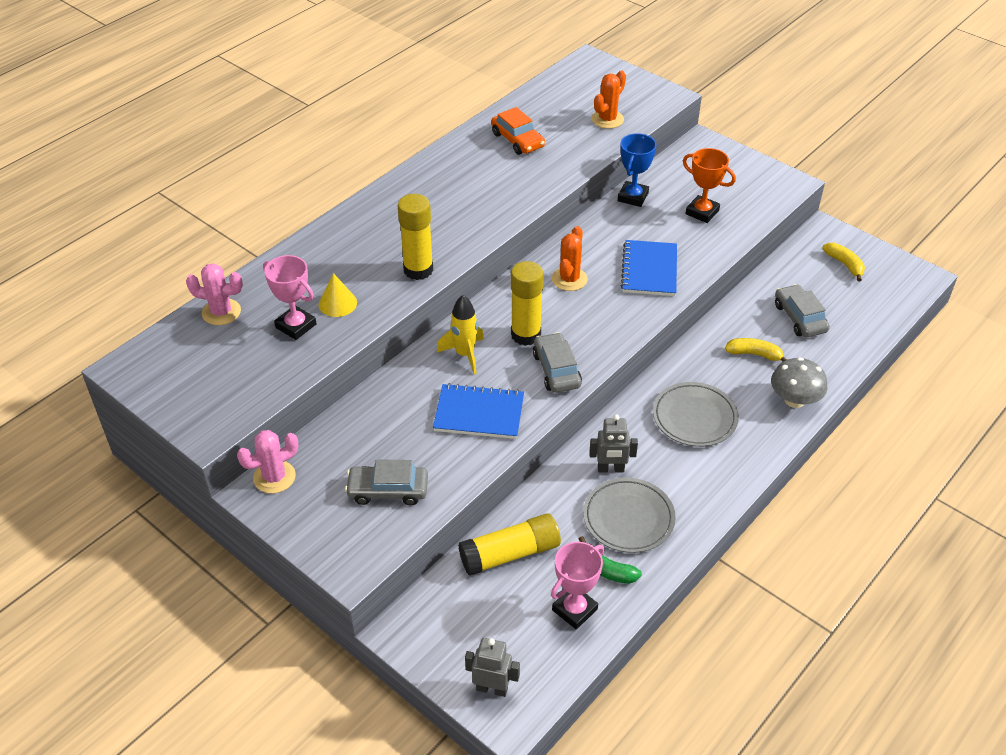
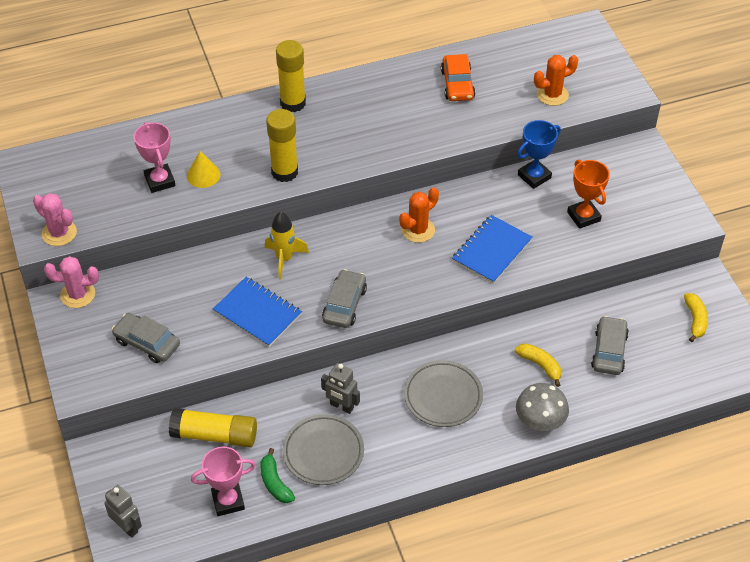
camera: 30 degrees right, 5 degrees up
pink cactus [186,263,243,325] -> pink cactus moved to [33,193,77,246]
yellow glue stick [511,261,544,346] -> yellow glue stick moved to [276,40,306,112]

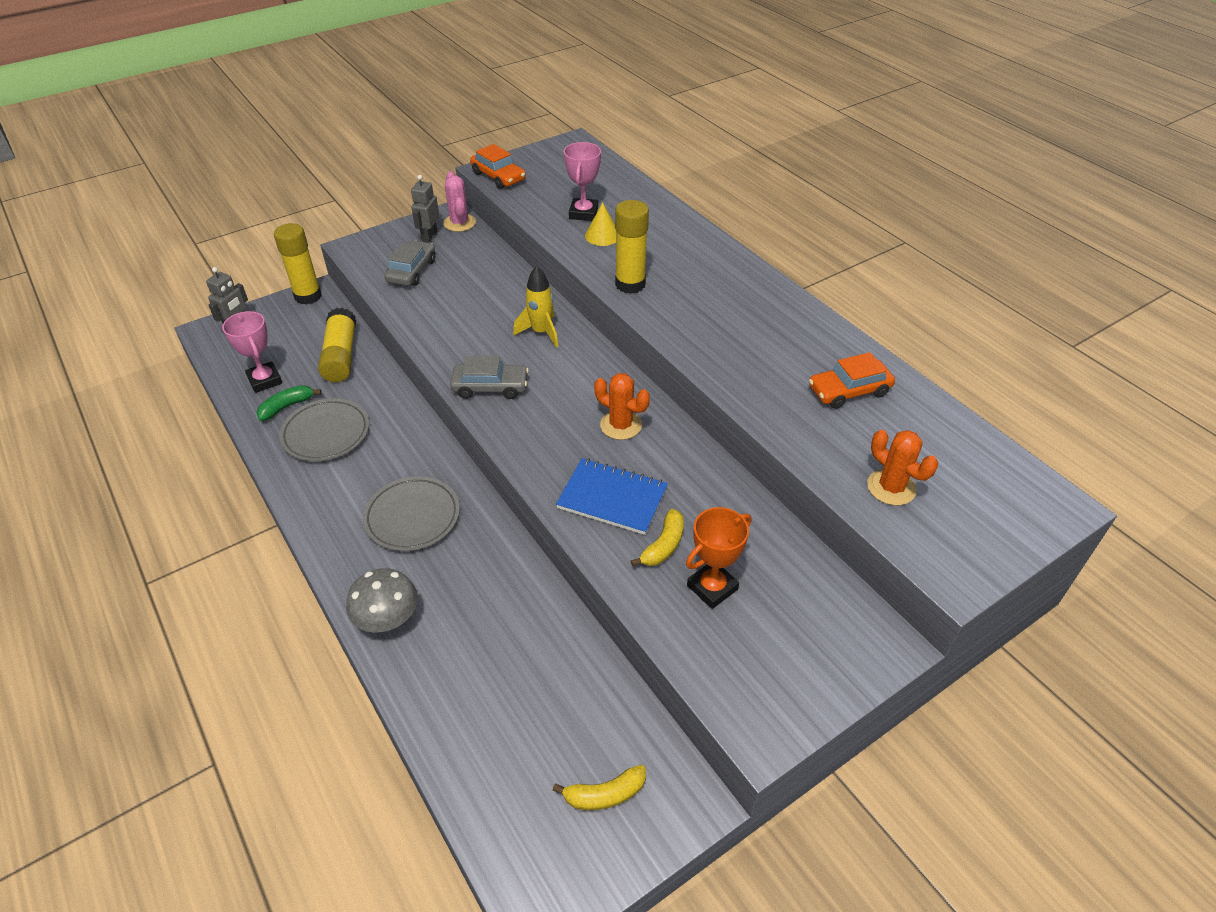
camera: 75 degrees right, 5 degrees down
pink cactus [33,193,77,246] -> orange car [470,144,526,189]
pink trophy [134,122,176,193] -> pink trophy turned 45 degrees counterclockwise [564,142,601,221]
blue notebook [213,277,302,347] -> none
yellow glue stick [276,40,306,112] -> yellow glue stick moved to [274,223,322,305]
grey robot [321,363,360,414] -> grey robot moved to [411,175,439,243]
yellow banana [515,344,561,387] -> yellow banana moved to [631,509,684,566]
blue trophy [517,120,561,189] -> none
grey car [591,316,629,375] -> none

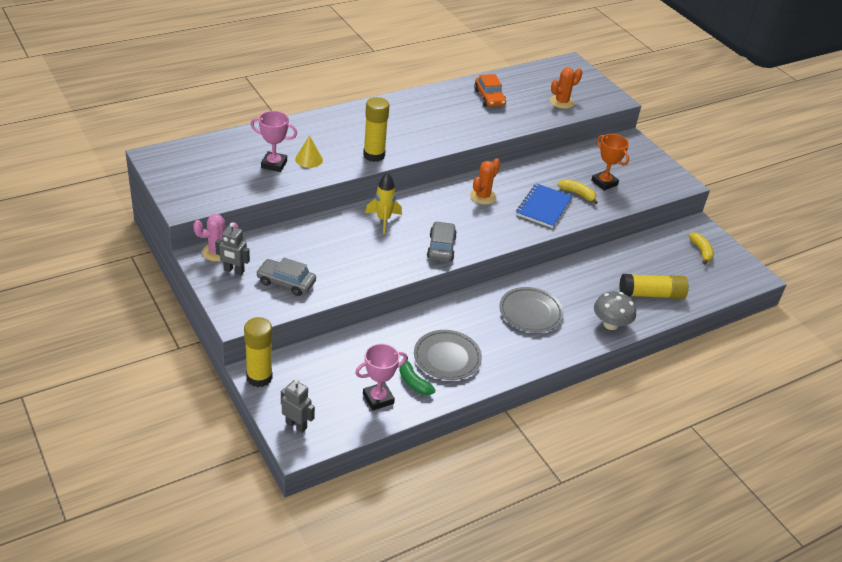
camera: 90 degrees left, 5 degrees down
yellow glue stick [318,308,356,382] -> yellow glue stick moved to [619,274,689,299]
orange car [470,144,526,189] -> none

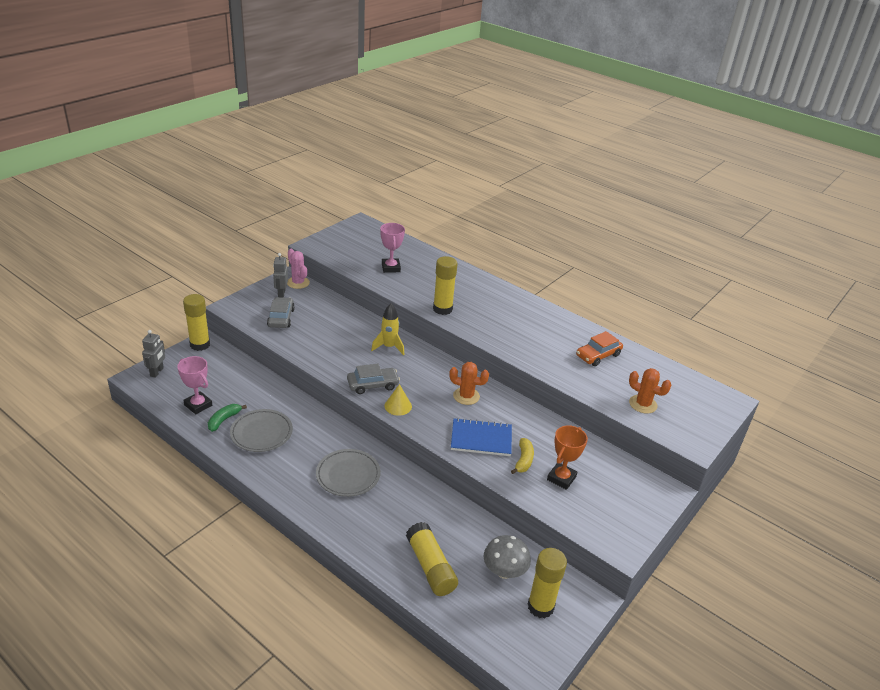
camera: 70 degrees right, 5 degrees down
yellow cone [295,135,323,168] -> yellow cone moved to [385,384,412,416]
grey mushroom [594,291,636,330] -> grey mushroom moved to [484,535,531,579]
yellow banana [689,232,714,265] -> yellow glue stick [528,548,567,618]

